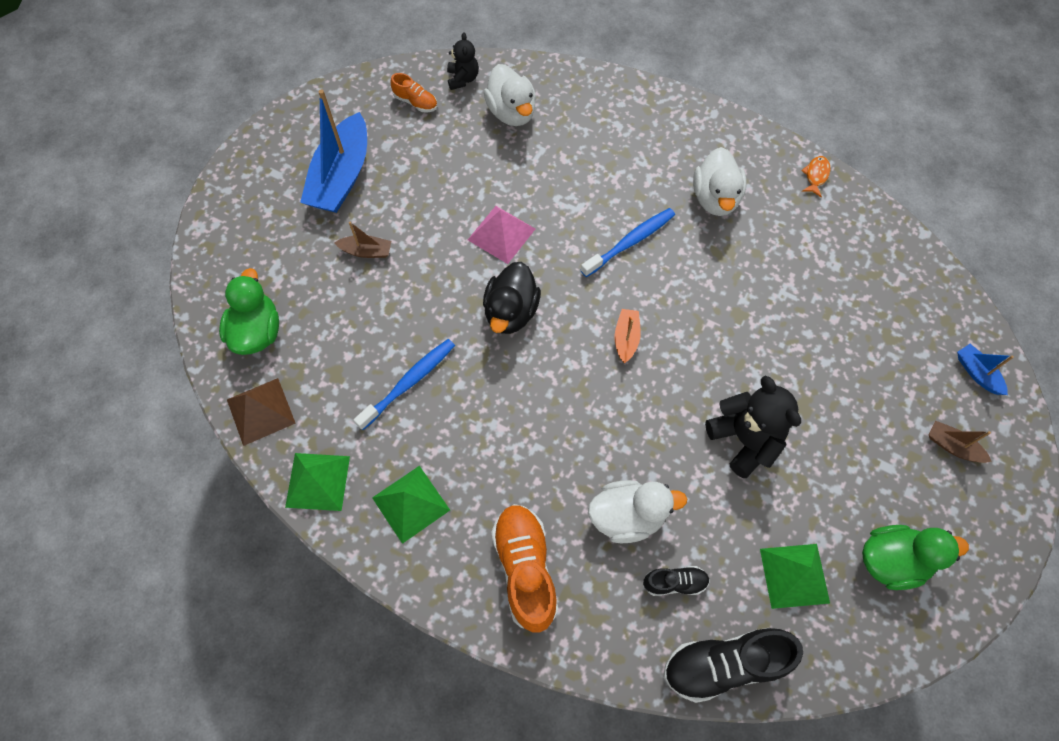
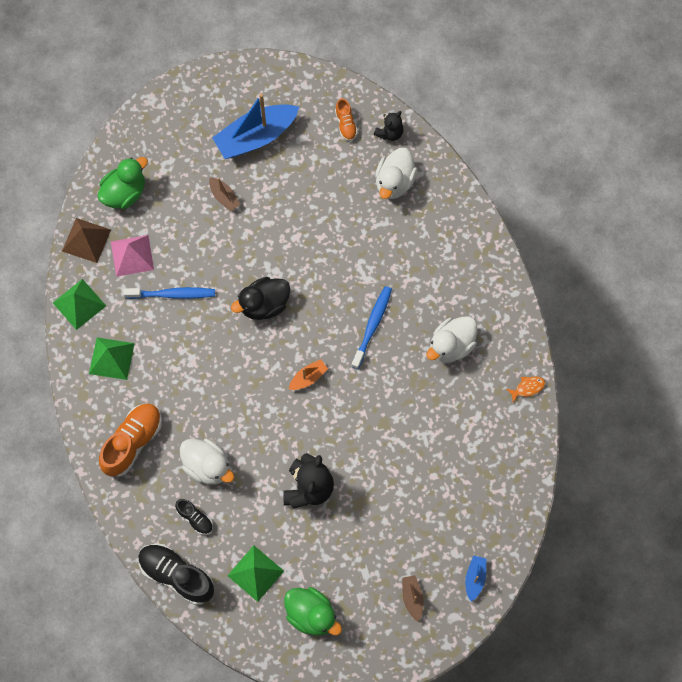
camera: 45 degrees right, 5 degrees up
pink pyramid [468,206,535,264] -> pink pyramid moved to [111,235,154,277]
blue toothbrush [581,208,675,277] -> blue toothbrush turned 75 degrees counterclockwise [351,286,392,369]

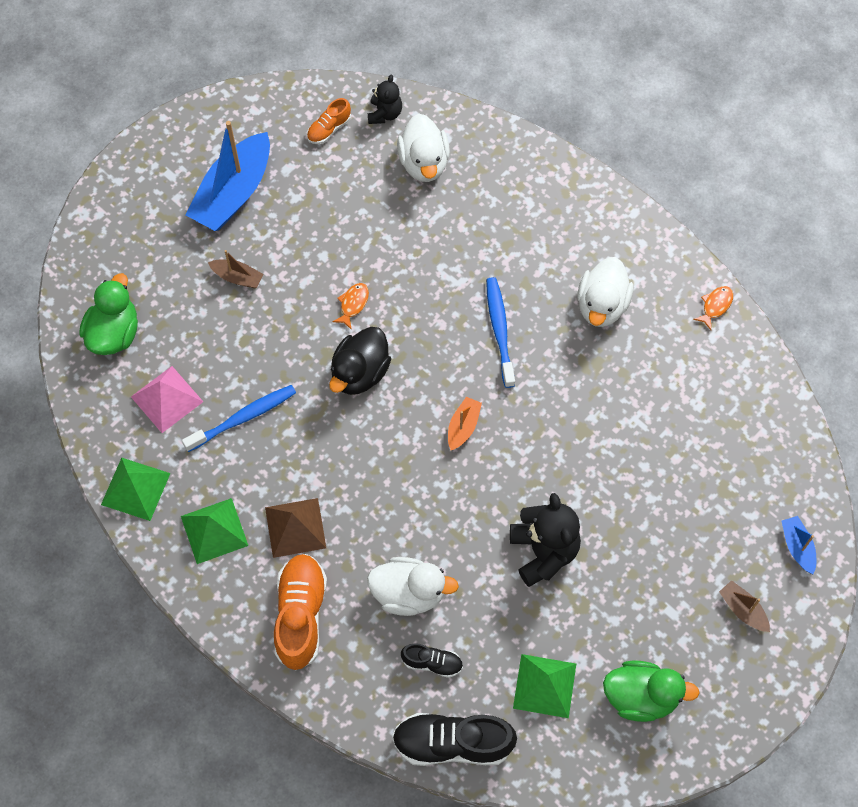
camera: 30 degrees left, 5 degrees down
brown pyramid [62,218,111,263] -> brown pyramid moved to [265,498,326,558]
orange shoe [335,98,358,141] -> orange shoe turned 90 degrees clockwise [307,98,351,144]
none -> orange fish [332,283,369,330]

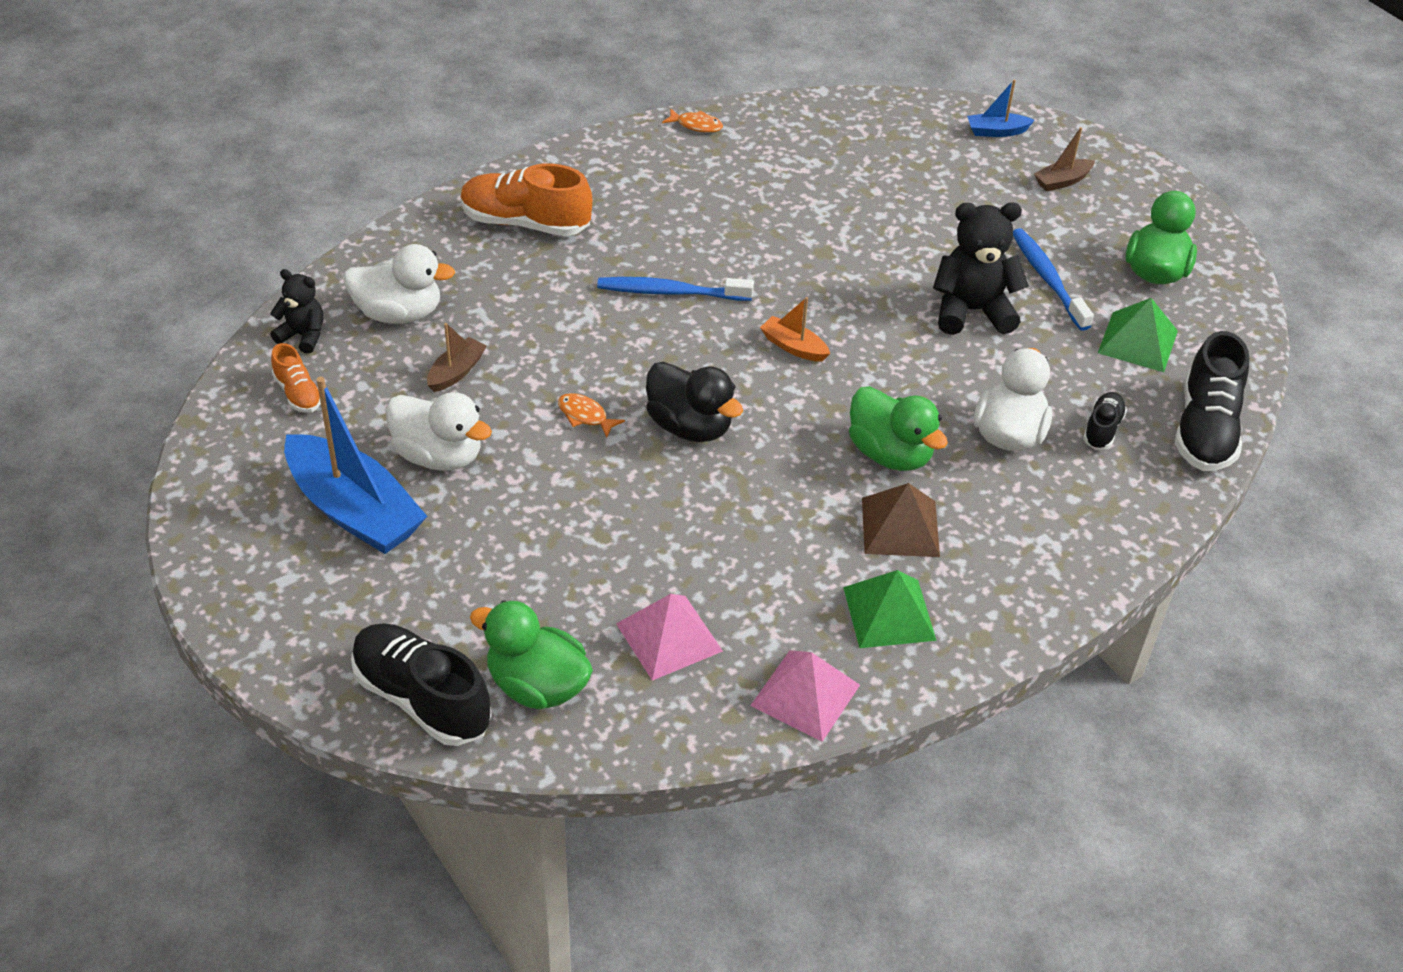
camera: 80 degrees left, 20 degrees down
green pyramid [101,458,170,521] -> pink pyramid [750,650,860,742]
blue toothbrush [182,385,296,452] -> blue toothbrush moved to [1013,228,1094,331]
brown boat [208,250,263,288] -> brown boat moved to [427,323,487,392]
orange shoe [274,554,327,671] -> orange shoe moved to [460,163,592,236]
white duck [578,257,633,327] -> white duck moved to [386,392,492,471]
orange fish [693,286,733,330] -> orange fish turned 150 degrees clockwise [662,108,723,133]
none -> black shoe [351,623,492,746]
none -> green duck [849,386,948,471]

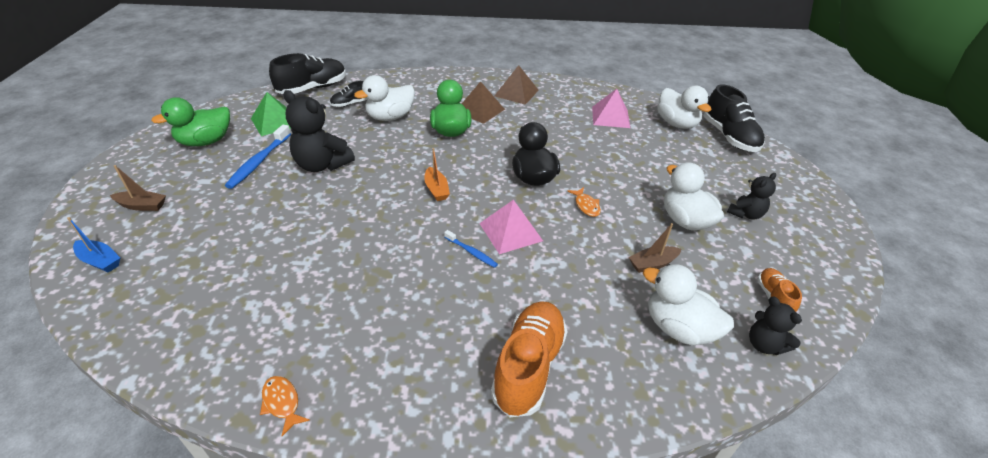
camera: 145 degrees left, 5 degrees down
blue boat [284,377,427,554] -> black teddy bear [727,173,776,220]
orange shoe [460,163,592,236] -> orange shoe turned 120 degrees counterclockwise [491,301,568,418]
green duck [470,600,593,709] -> white duck [657,86,712,129]
blue toothbrush [597,277,754,301] -> blue toothbrush [444,230,498,268], size x0.56
pink pyramid [750,650,860,742] -> pink pyramid moved to [479,200,543,254]
green pyramid [843,570,937,648] -> brown pyramid [495,65,539,105]

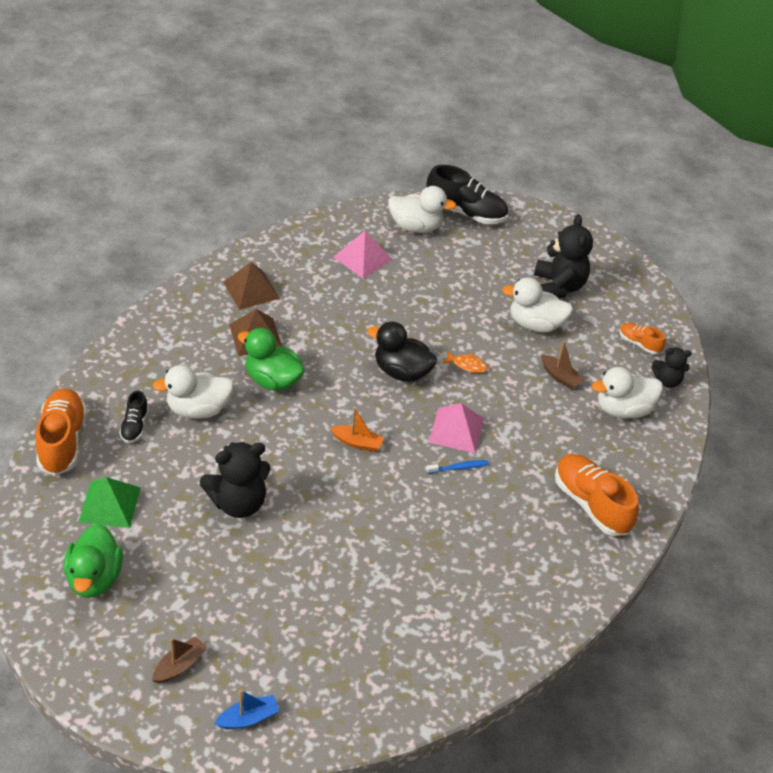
camera: 55 degrees left, 5 degrees up
blue toothbrush [225,125,291,189] -> none
orange fish [260,376,310,436] -> none
black shoe [269,53,346,94] -> orange shoe [35,388,87,475]
white duck [354,75,415,121] -> white duck turned 75 degrees clockwise [153,365,234,419]
brown boat [629,223,681,273] -> brown boat turned 60 degrees counterclockwise [541,341,584,389]
black teddy bear [727,173,776,220] -> black teddy bear [534,214,593,298], size x1.72

